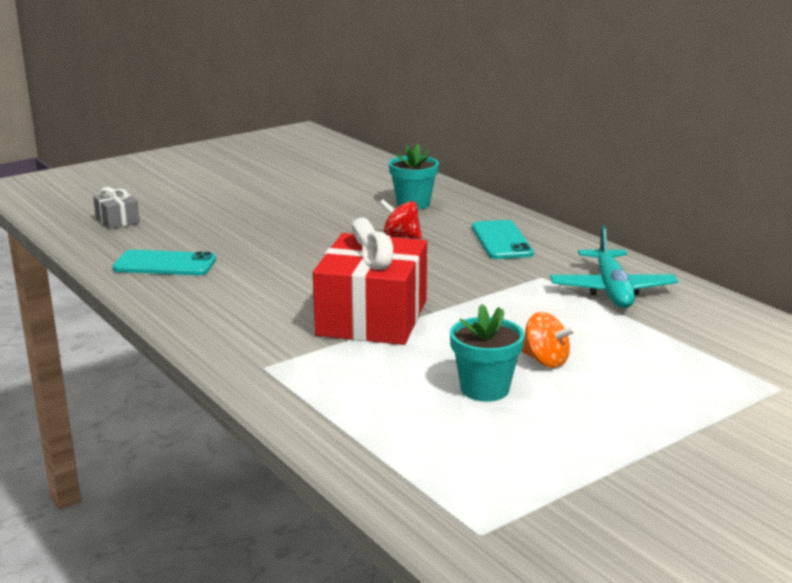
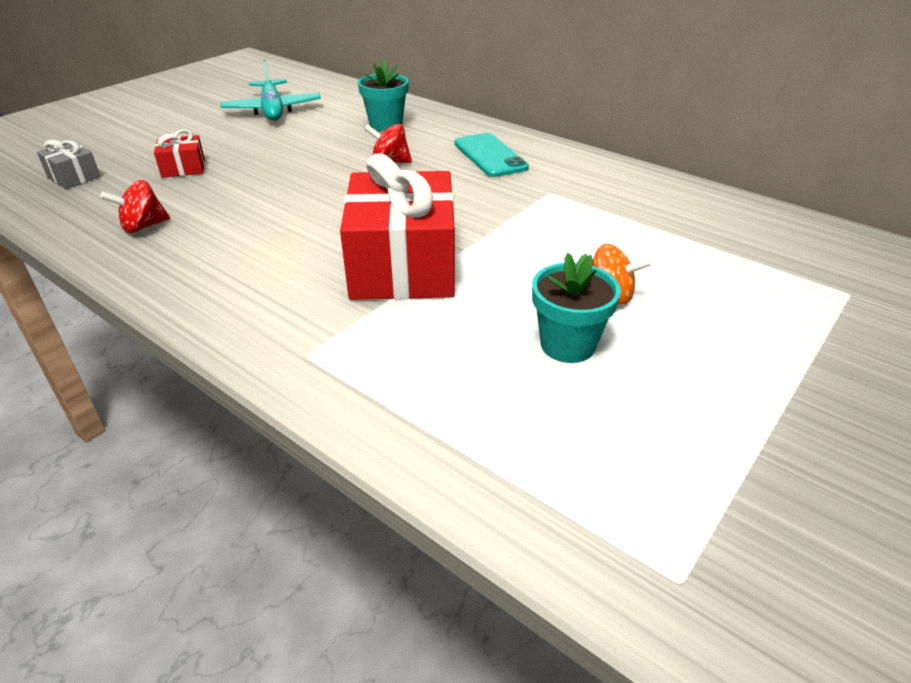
camera: 15 degrees left, 15 degrees up
turquoise phone [113,250,216,276] -> red spinning top [100,180,170,233]
turquoise plane [550,226,678,308] -> turquoise plane moved to [220,60,321,121]
none -> red gift [154,129,205,178]

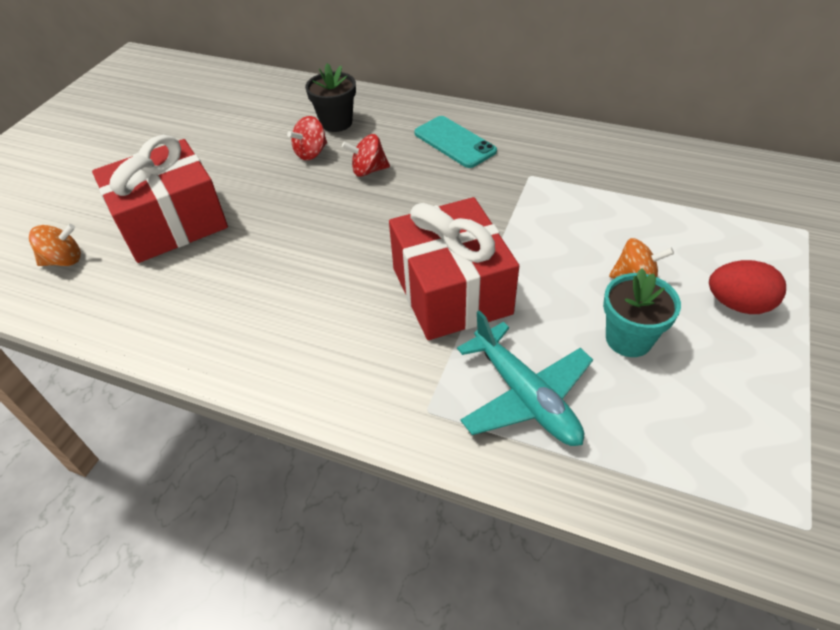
camera: 15 degrees left, 10 degrees up
grey gift [37,140,100,189] -> orange spinning top [29,224,81,266]
red spinning top [100,180,170,233] -> red spinning top moved to [287,116,327,160]
red gift [154,129,205,178] -> red gift [92,135,228,263], size x2.28
turquoise plane [220,60,321,121] -> turquoise plane moved to [457,310,593,446]
turquoise flower pot [358,60,409,131] -> black flower pot [305,63,356,132]
none -> red egg [709,260,786,314]

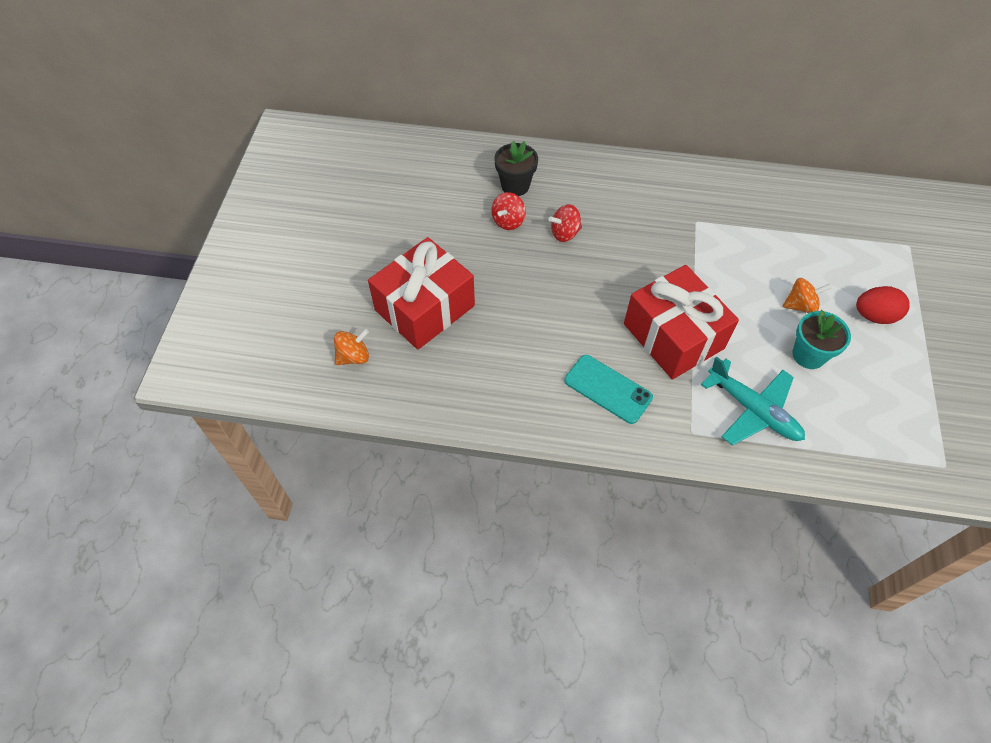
camera: 15 degrees left, 10 degrees up
turquoise phone [414,116,497,168] -> turquoise phone moved to [564,355,653,424]

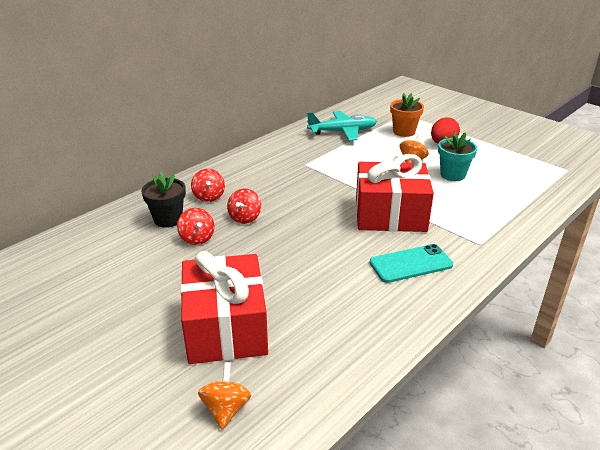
camera: 55 degrees left, 25 degrees down
turquoise plane [701,356,805,446] -> turquoise plane moved to [307,111,377,141]
none -> red spinning top [191,169,225,202]
none -> orange flower pot [390,93,424,137]

